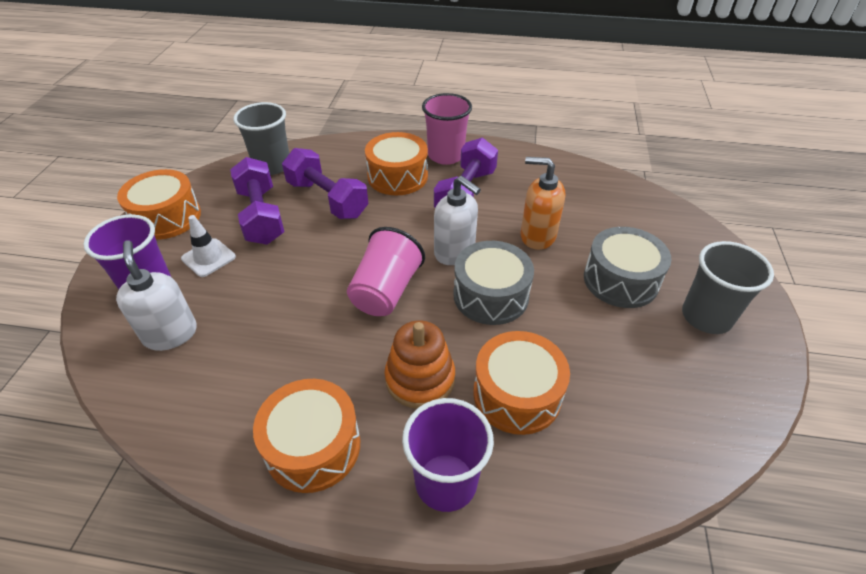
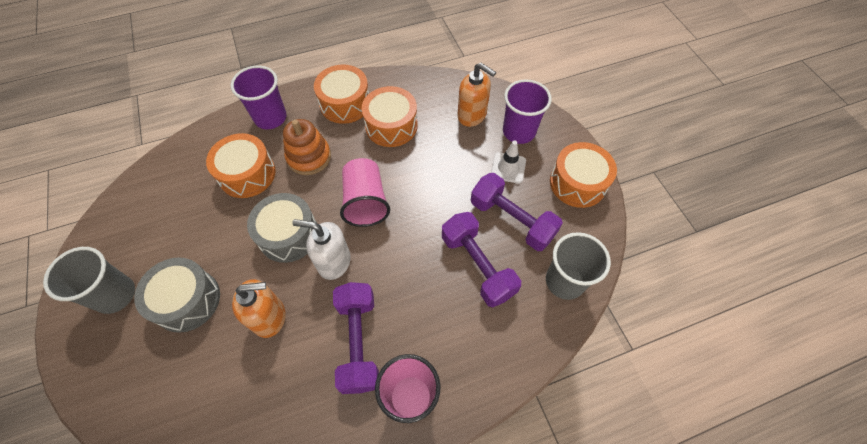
camera: 150 degrees right, 15 degrees up
white soap dispenser [116,241,197,351] -> orange soap dispenser [457,63,496,127]
purple dumbbell [282,148,368,219] -> purple dumbbell turned 45 degrees clockwise [442,212,521,308]
orange drum [365,132,428,195] -> orange drum moved to [362,86,418,147]

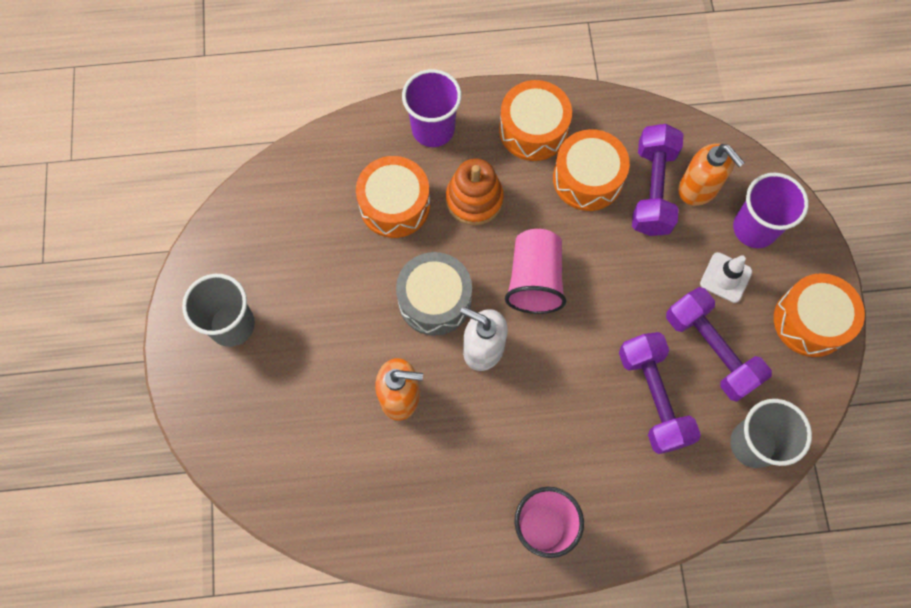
camera: 15 degrees right, 10 degrees up
grey drum [134,257,220,333] -> none
purple dumbbell [333,282,379,394] -> purple dumbbell moved to [632,124,684,236]

